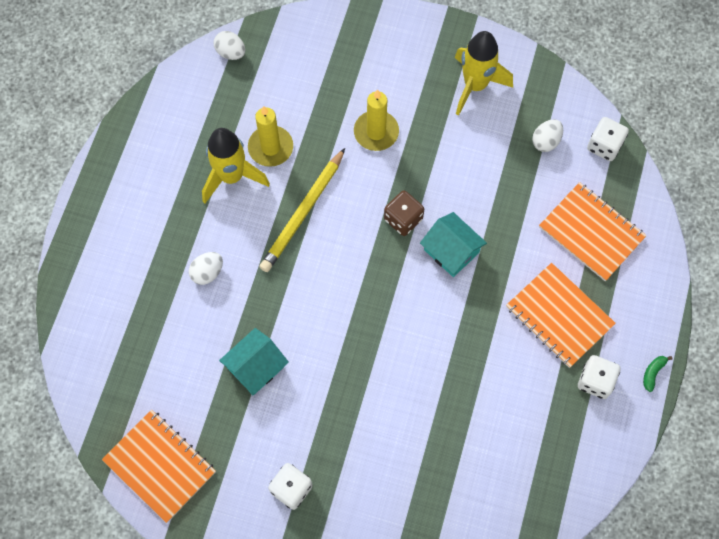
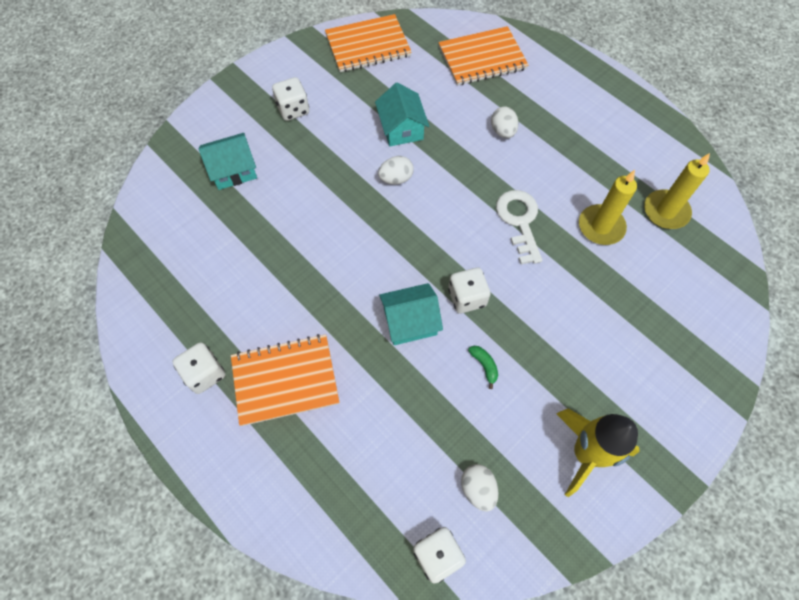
camera: 120 degrees right, 5 degrees down
yellow rocket [202,128,270,203] -> none
white egg [214,31,245,60] -> white egg moved to [378,156,414,184]
yellow pencil [259,148,345,272] -> white key [496,190,542,265]
yellow candle [354,90,399,151] -> yellow candle moved to [644,153,710,229]
brown dice [384,191,424,236] -> white dice [448,267,491,313]
orange notebook [539,182,647,281] -> orange notebook moved to [438,26,529,86]
green banana [643,356,673,392] -> green banana moved to [468,346,498,389]
none -> turquoise house [199,133,257,190]

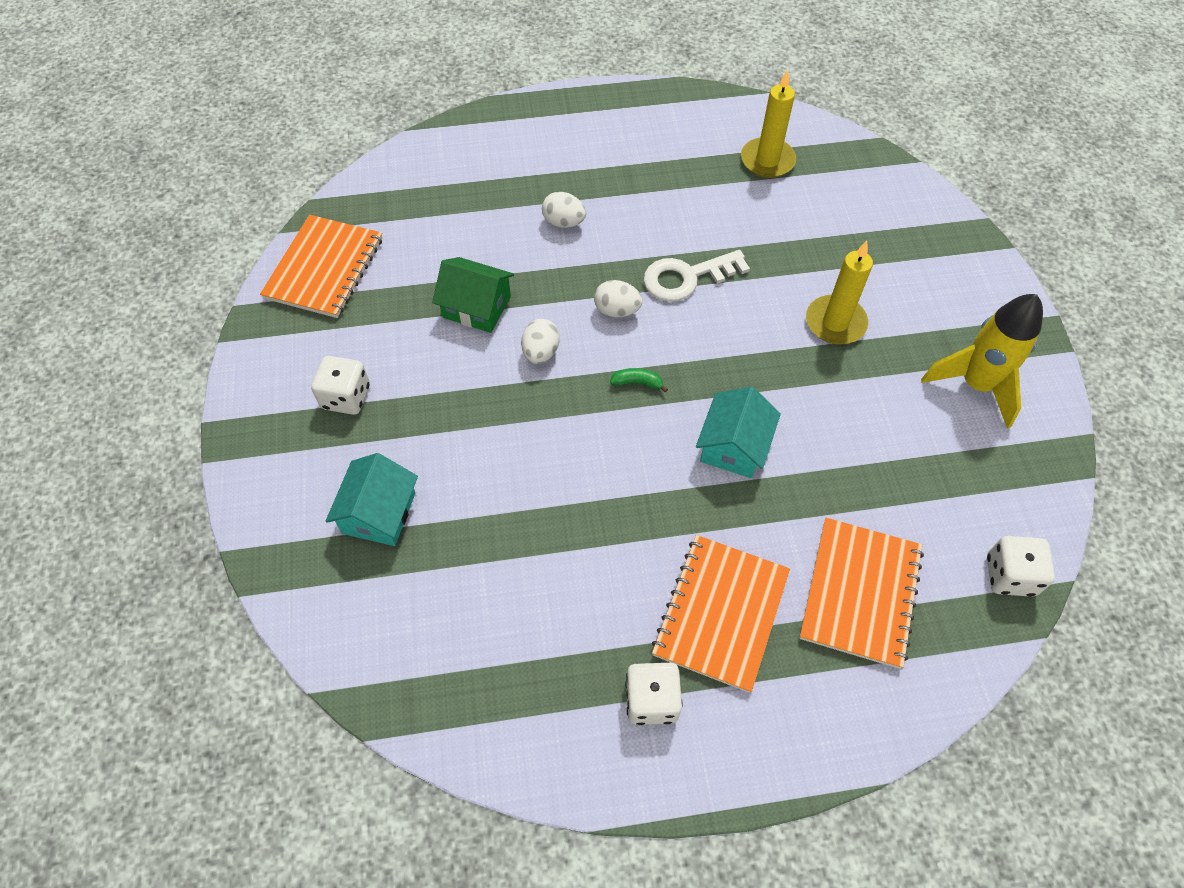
camera: 55 degrees left, 5 degrees down
turquoise house [375,83,429,146] -> green house [432,257,514,333]
orange notebook [438,26,529,86] -> orange notebook moved to [800,518,924,669]
white dice [448,267,491,313] -> none
white egg [461,464,499,512] -> white egg moved to [594,280,643,317]
green banana [468,346,498,389] -> green banana moved to [610,368,668,392]
white key [496,190,542,265] -> white key turned 45 degrees counterclockwise [644,250,750,302]
yellow candle [579,170,637,245] -> yellow candle moved to [806,241,873,345]

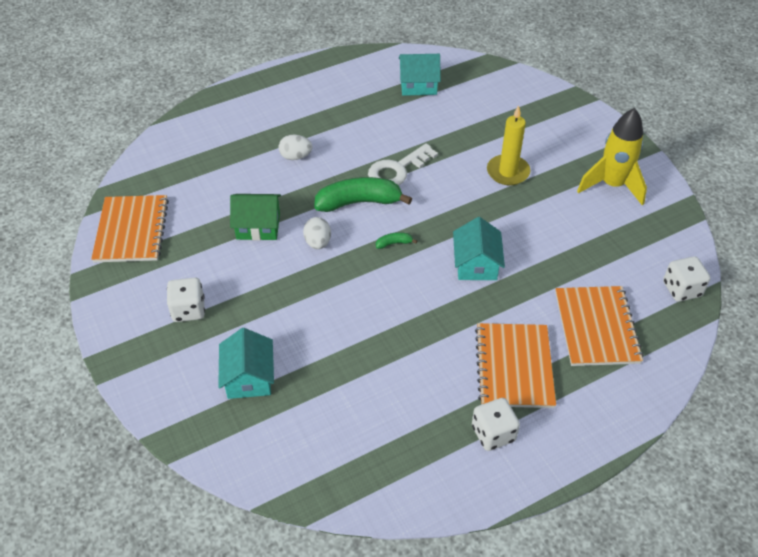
camera: 20 degrees left, 10 degrees down
white egg [594,280,643,317] -> green banana [314,177,412,212]
yellow candle [741,70,796,178] -> turquoise house [399,54,441,96]

